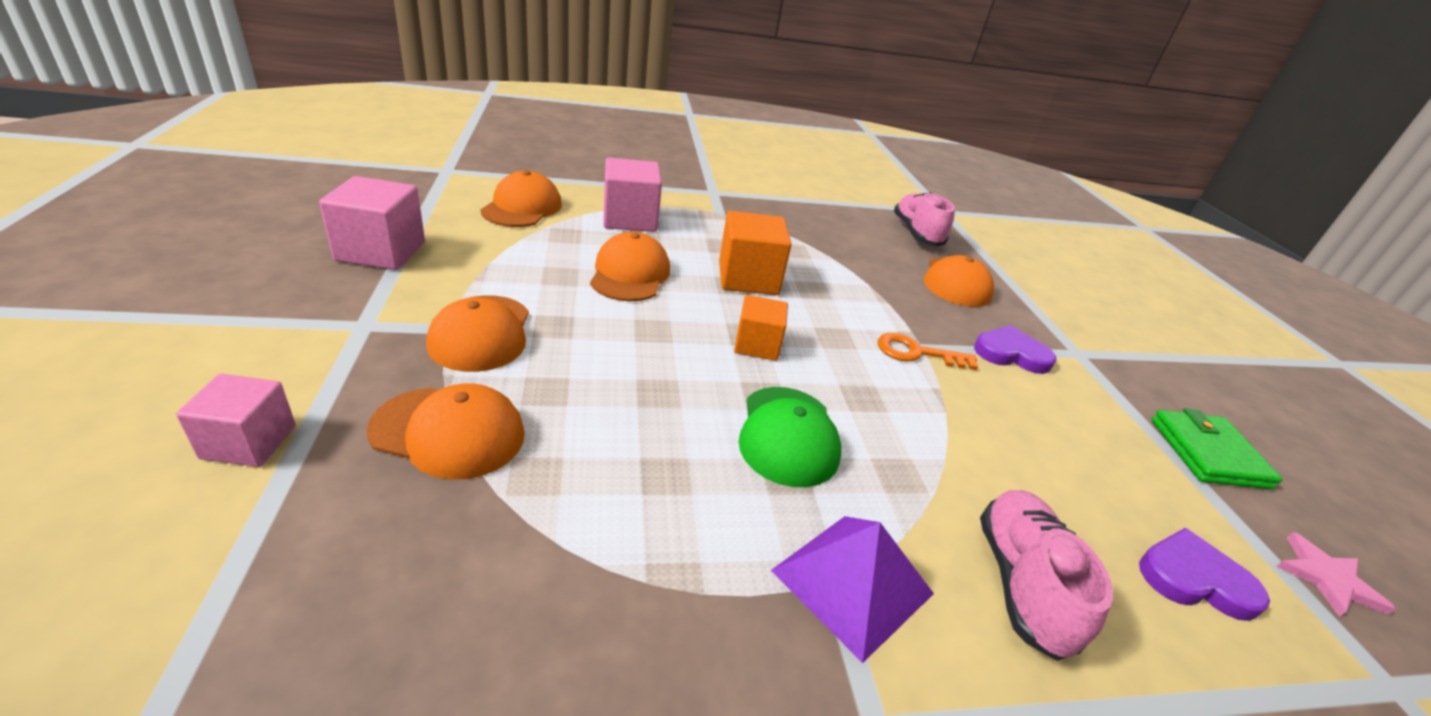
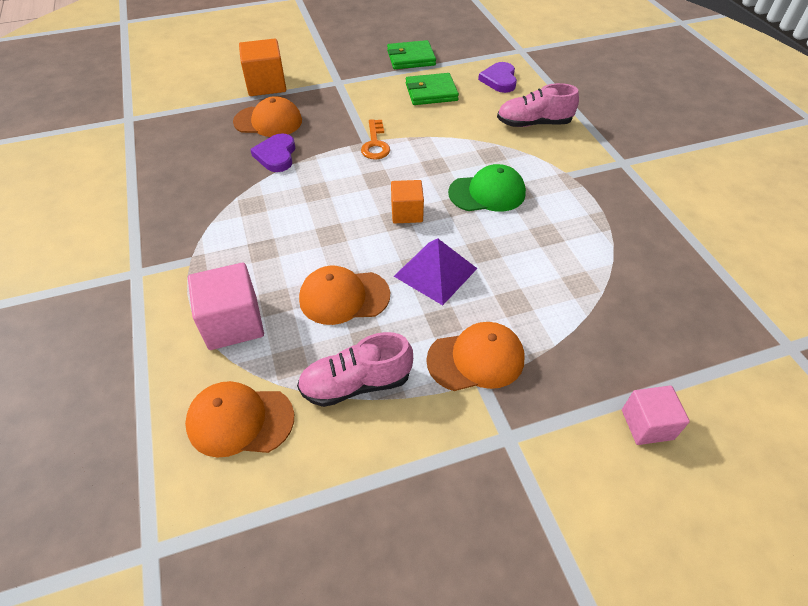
camera: 95 degrees left, 15 degrees up
pink cube [319,176,425,270] -> none
orange cap [367,383,525,480] -> none
orange cube [719,211,792,295] -> orange cube moved to [239,39,286,96]
purple pyramid [771,516,934,663] -> purple pyramid moved to [394,239,478,305]
pink shoe [894,192,955,246] -> pink shoe moved to [297,332,413,407]
purple heart [974,325,1056,374] -> purple heart moved to [250,133,295,172]
pink star [1276,532,1396,617] -> none
none -> green wallet [406,73,459,105]

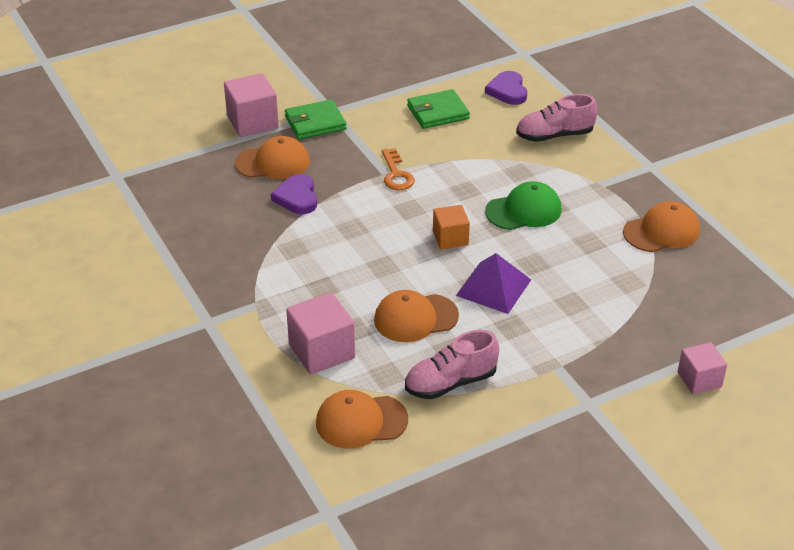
camera: 10 degrees left, 10 degrees down
orange cube [239,39,286,96] -> pink cube [224,73,279,137]
green wallet [387,40,436,69] -> green wallet moved to [285,99,346,140]
orange cap [426,322,525,391] -> orange cap moved to [623,201,700,252]

